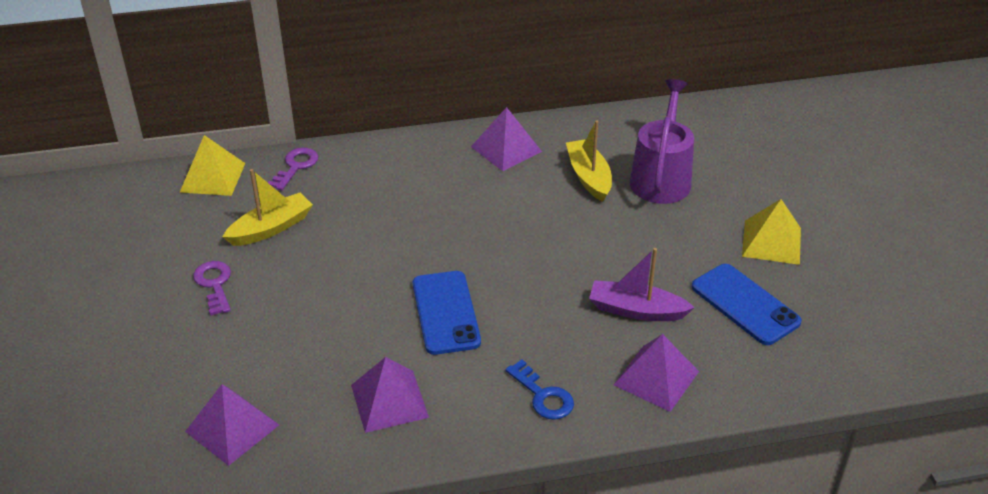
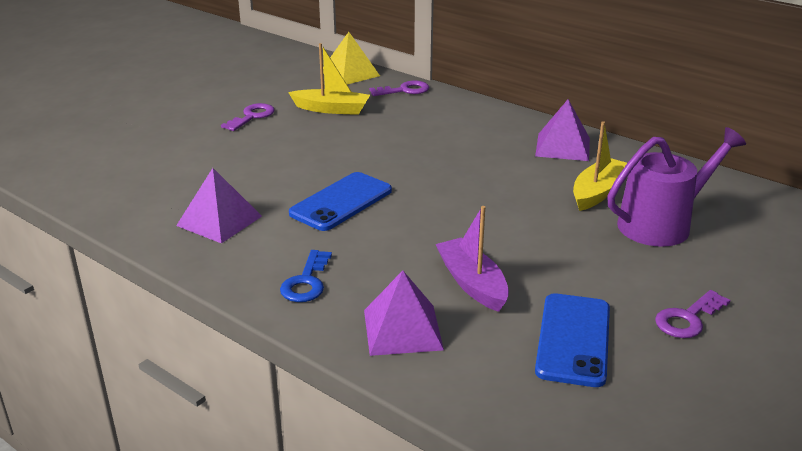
camera: 50 degrees right, 10 degrees down
purple pyramid [185,384,279,466] -> none
yellow pyramid [742,199,801,265] -> purple key [655,290,730,338]

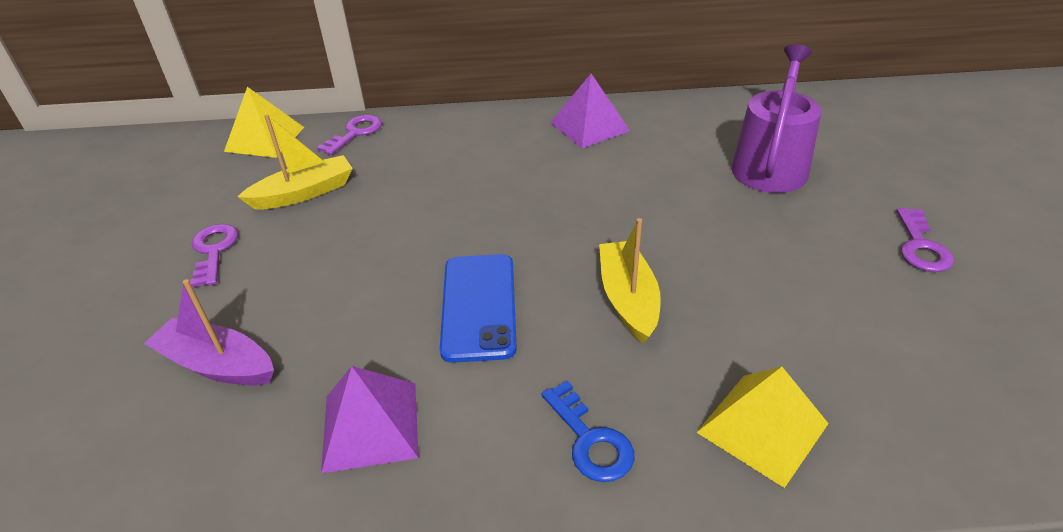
camera: 40 degrees left, 10 degrees up
purple pyramid [364,270,444,356] -> yellow pyramid [696,367,829,488]
purple boat [436,206,509,312] -> purple boat moved to [144,279,274,385]
blue phone [535,293,610,387] -> none
yellow boat [573,121,627,211] -> yellow boat moved to [599,218,661,344]

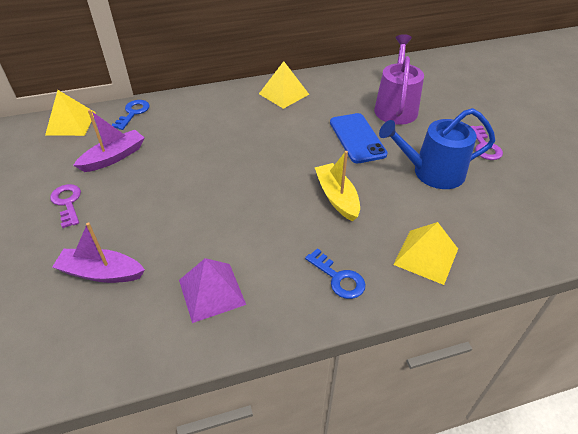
camera: 15 degrees left, 5 degrees up
yellow boat [238,115,353,209] -> purple boat [73,109,144,172]
purple key [317,115,382,155] -> blue key [112,100,150,130]
blue phone [440,254,517,363] -> blue phone moved to [330,113,388,163]
purple pyramid [550,74,630,148] -> yellow pyramid [259,61,309,109]
none -> blue watering can [379,108,495,189]

